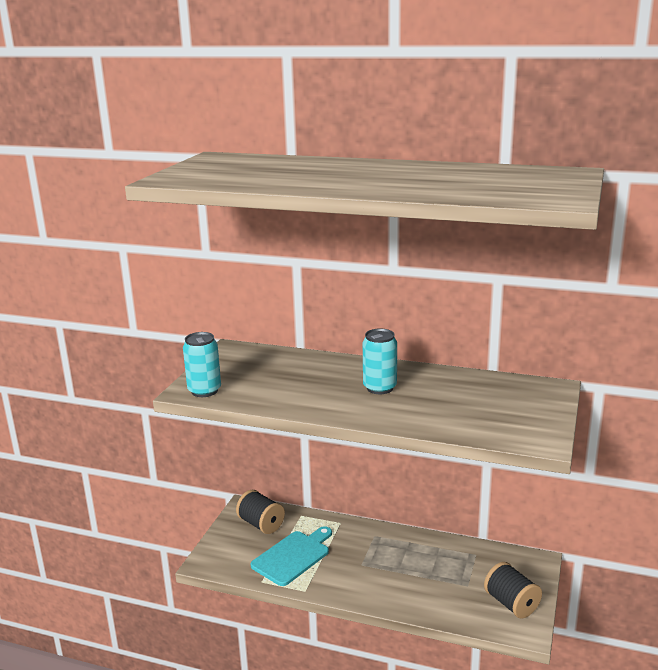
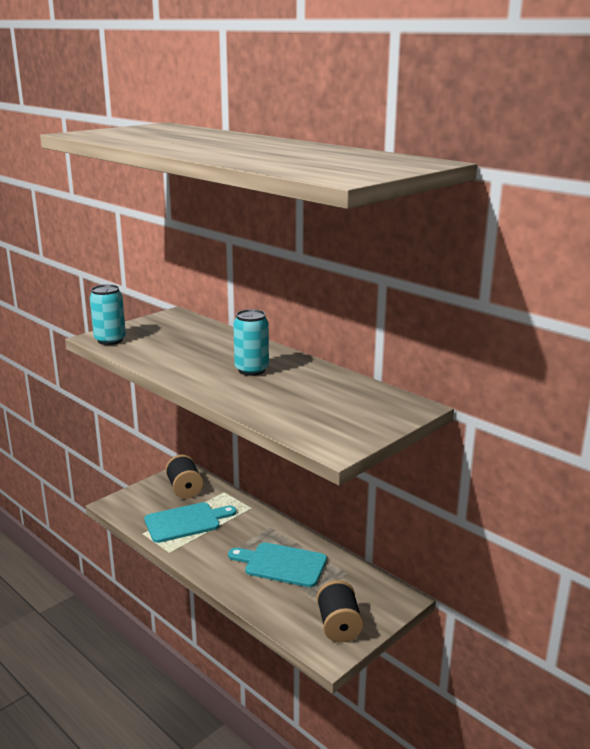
camera: 25 degrees right, 0 degrees up
none -> turquoise cutting board [228,542,327,587]

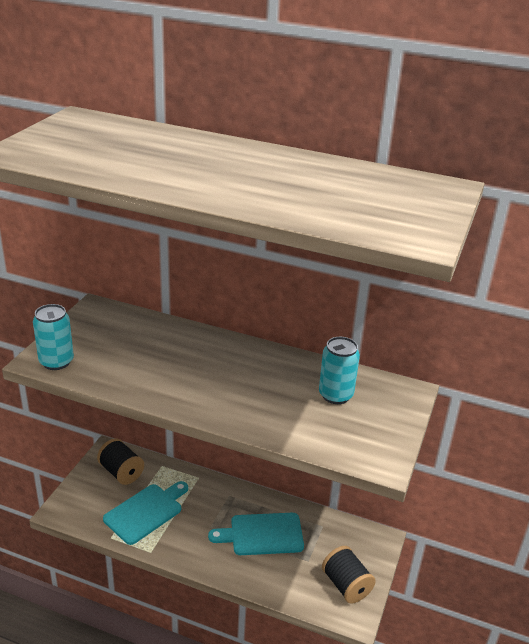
camera: 25 degrees left, 10 degrees up
turquoise can [233,309,269,376] -> turquoise can moved to [319,337,360,404]

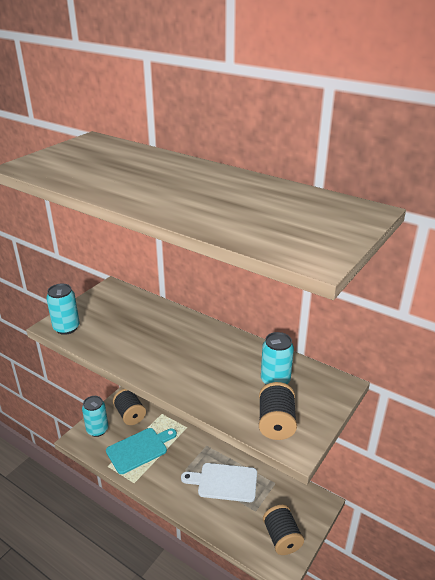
camera: 15 degrees right, 0 degrees up
turquoise cutting board [208,513,304,555] -> white cutting board [181,463,257,502]
none -> turquoise can [82,396,108,437]
none -> black spool [259,382,297,440]

